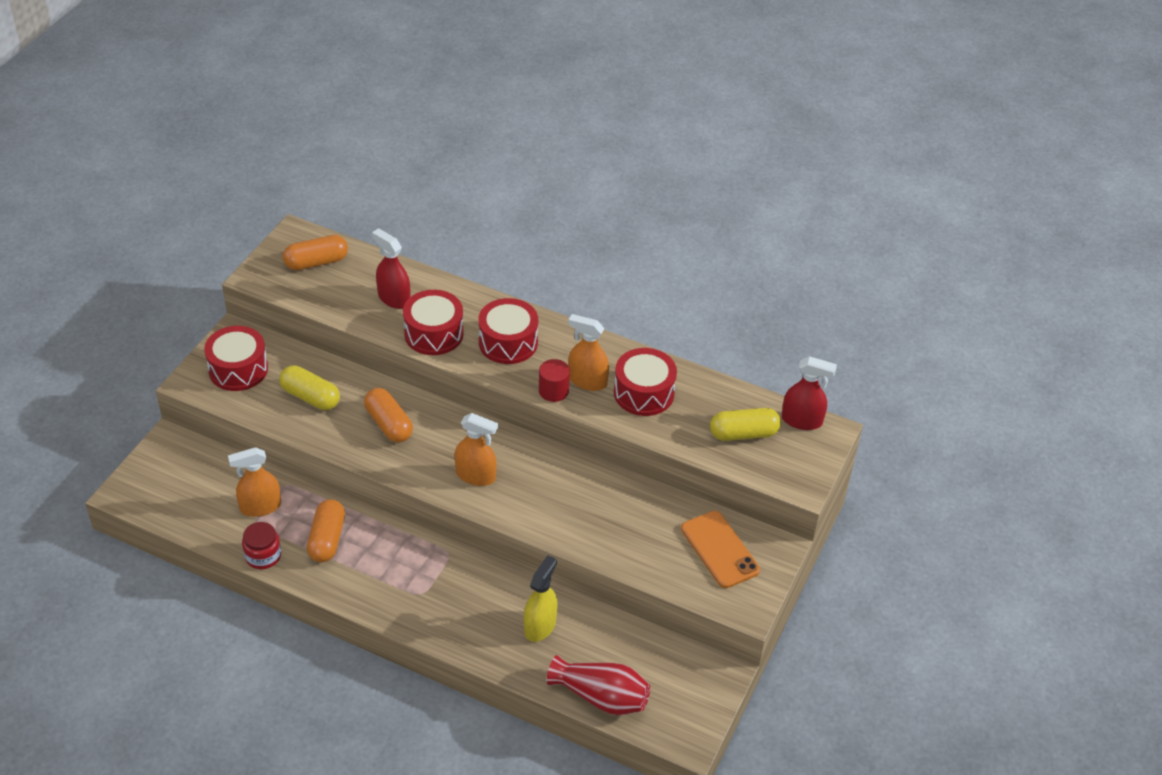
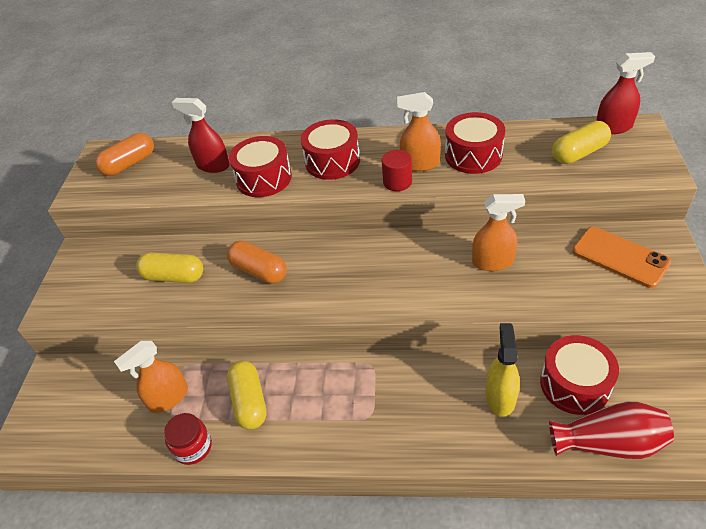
camera: 15 degrees left, 0 degrees up
red drum [204,326,268,391] -> red drum moved to [540,335,619,415]
orange capsule [307,499,345,562] -> yellow capsule [227,361,267,430]
orange spray bottle [455,413,498,486] -> orange spray bottle moved to [472,194,525,271]

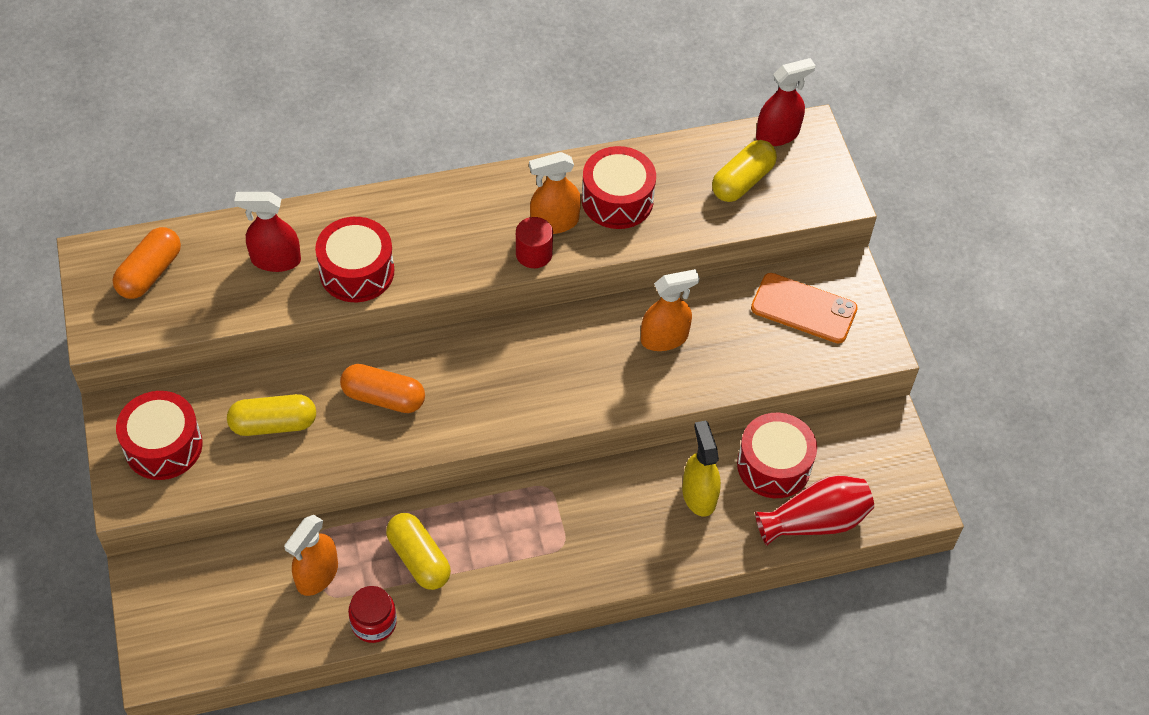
camera: 25 degrees left, 10 degrees up
red drum [301,119,360,180] -> red drum moved to [116,391,203,480]

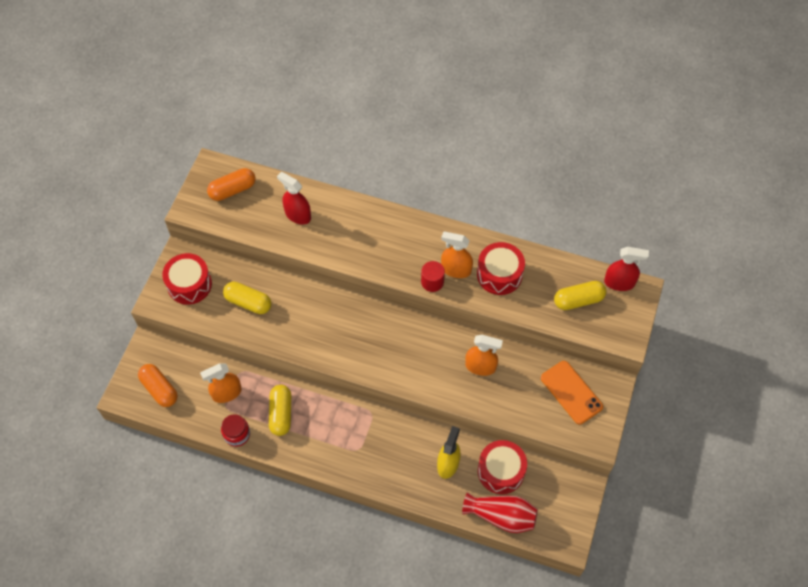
camera: 35 degrees right, 5 degrees up
red drum [315,217,394,302] -> none
orange capsule [340,364,425,413] -> orange capsule moved to [138,364,178,407]

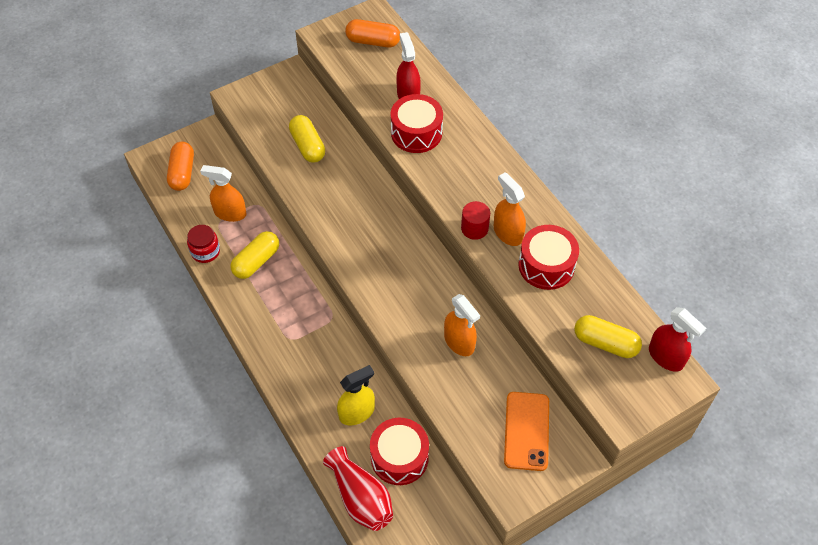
camera: 40 degrees right, 5 degrees down
red drum [162,253,212,305] -> red drum moved to [391,94,443,153]

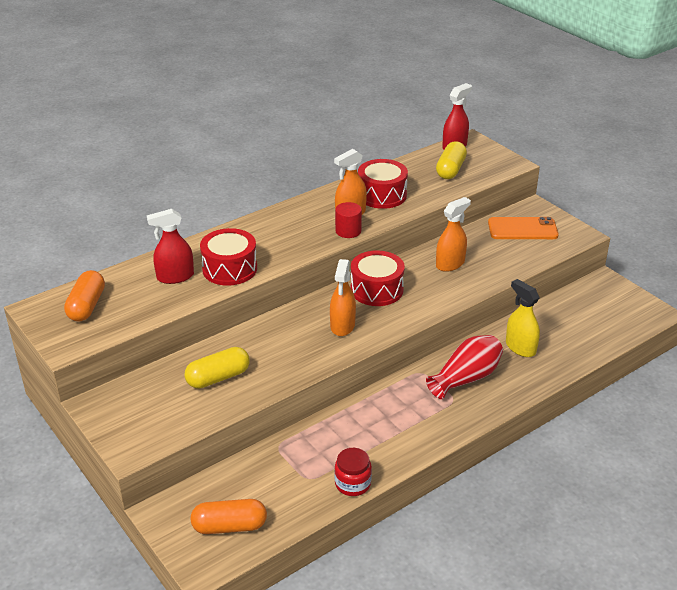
camera: 95 degrees left, 20 degrees down
orange spray bottle [200,165,247,222] -> orange spray bottle moved to [330,259,356,336]
yellow capsule [230,231,279,279] -> none
red vase [323,446,393,531] -> red vase moved to [426,335,503,399]
red drum [370,418,429,485] -> red drum moved to [351,250,405,306]

